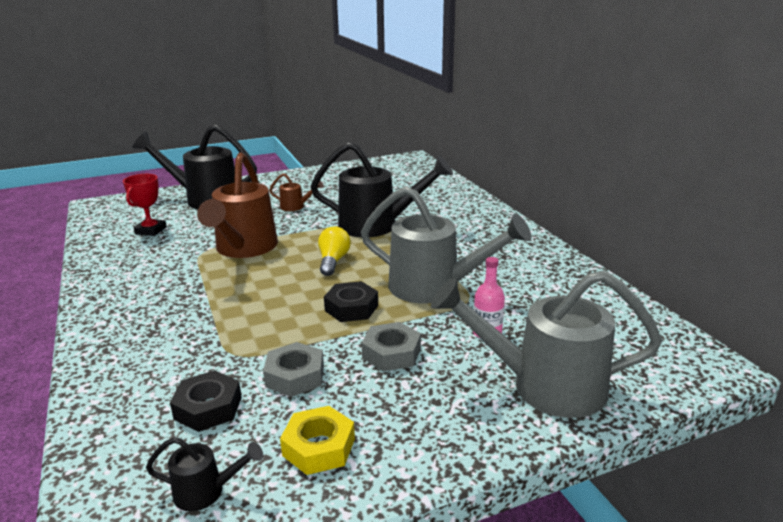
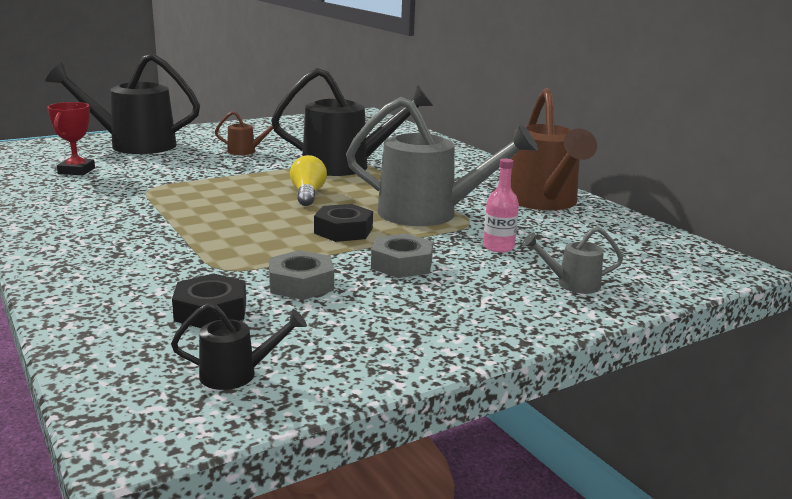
camera: 10 degrees left, 5 degrees down
brown watering can [197,152,278,258] -> brown watering can moved to [510,88,597,210]
yellow nut [280,406,355,475] -> none
grey watering can [431,271,662,418] -> grey watering can [522,227,623,294], size x0.44

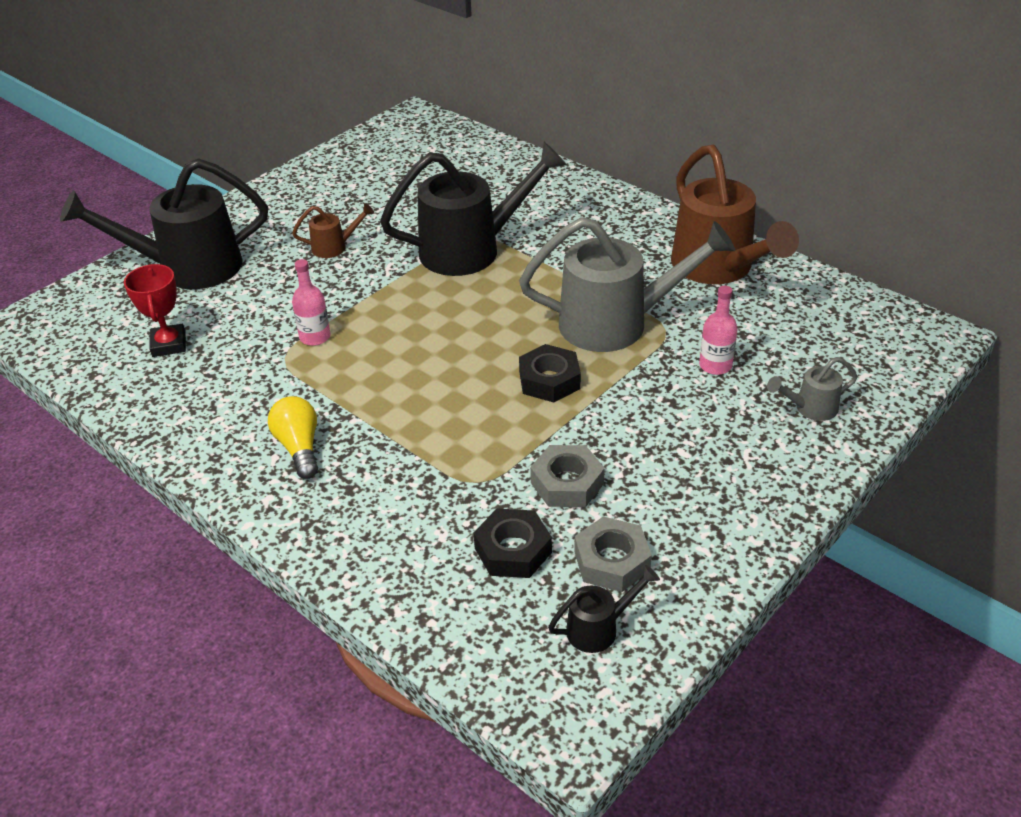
camera: 15 degrees left, 20 degrees up
yellow light bulb [290,155,327,206] -> yellow light bulb moved to [268,396,318,479]
grey nut [371,233,433,278] -> grey nut moved to [574,517,652,592]
none -> pink bottle [292,259,331,346]

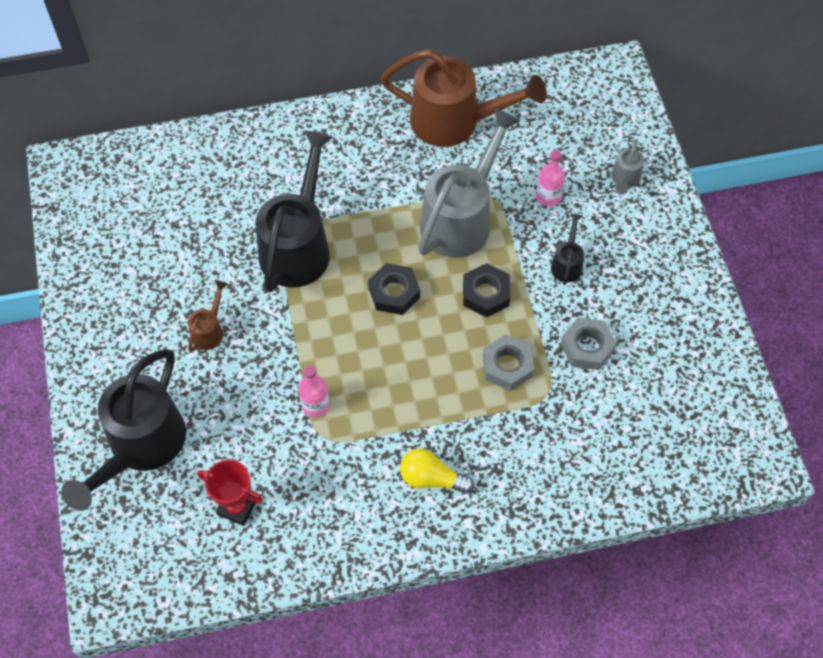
camera: 55 degrees left, 20 degrees up
black nut [474,509,552,578] -> black nut moved to [368,263,420,315]
black watering can [548,565,660,653] -> black watering can moved to [551,214,584,285]
grey nut [574,517,652,592] -> grey nut moved to [483,334,534,391]

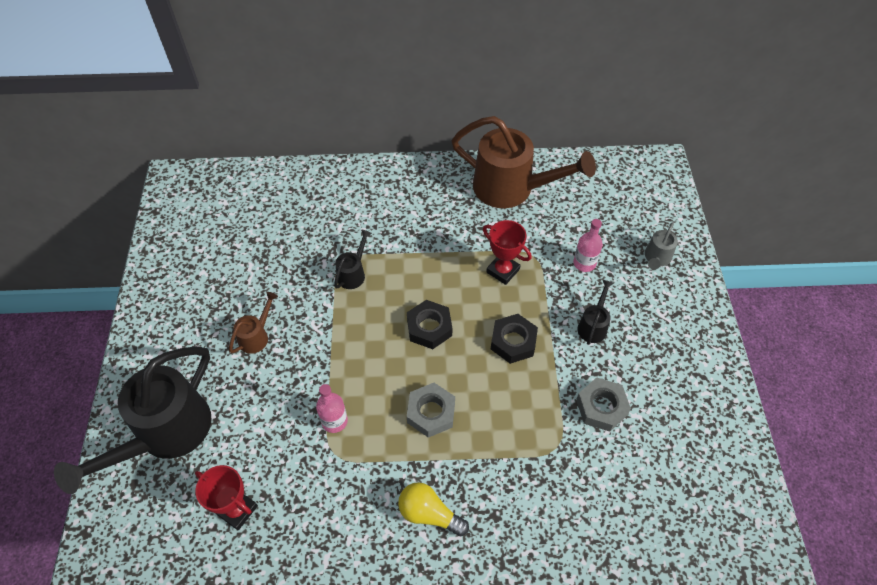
camera: 10 degrees right, 5 degrees down
black watering can [256,131,333,292] -> black watering can [334,229,372,289], size x0.44
grey watering can [418,108,521,258] -> red trophy [483,220,532,285]
grey nut [483,334,534,391] -> grey nut moved to [407,383,455,438]

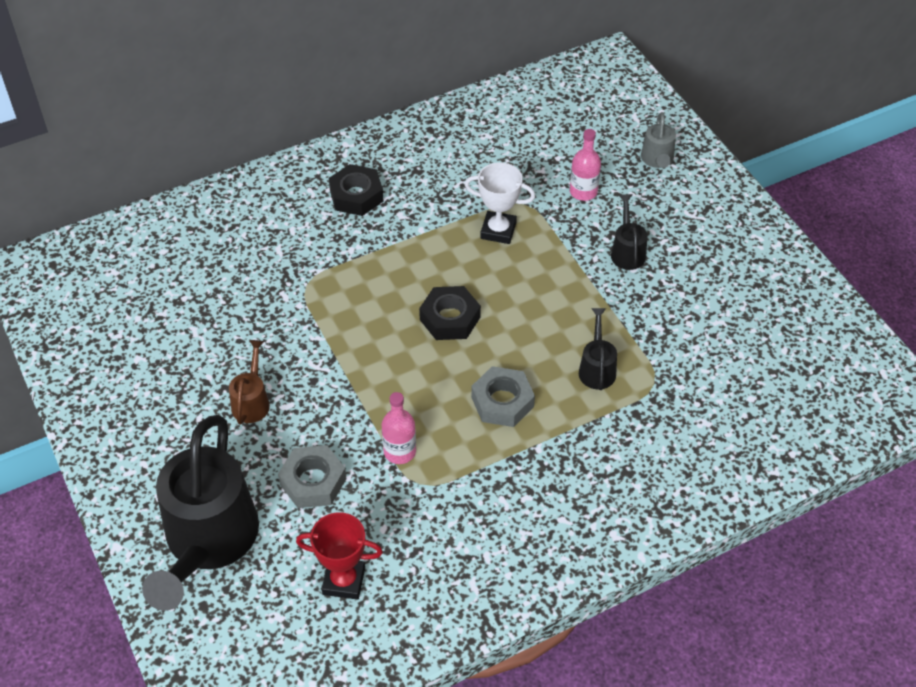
camera: 25 degrees left, 5 degrees down
black watering can [334,229,372,289] -> black watering can moved to [579,308,617,390]
yellow light bulb [398,482,469,536] -> none
brown watering can [451,116,596,208] -> none
red trophy [483,220,532,285] -> white trophy [465,162,535,244]
black nut [491,314,538,364] -> black nut moved to [329,164,384,216]
grey nut [576,377,631,432] -> grey nut moved to [278,445,347,508]

